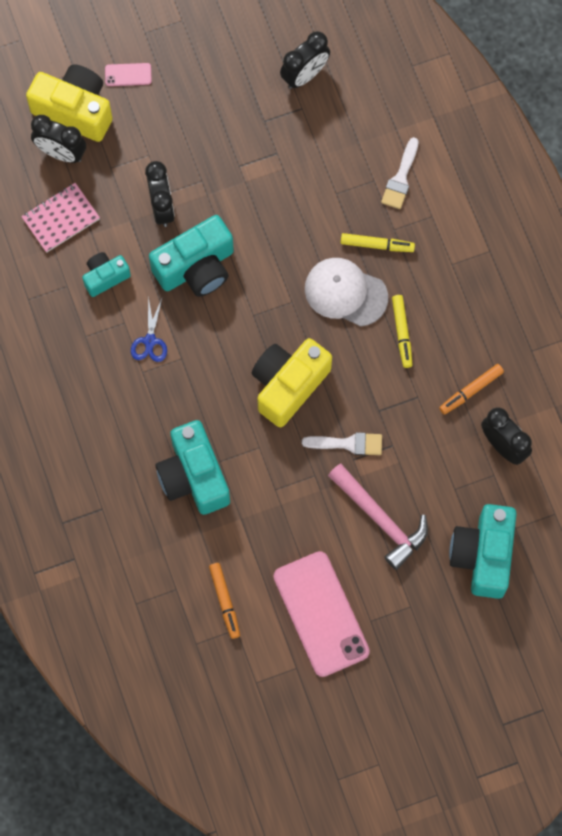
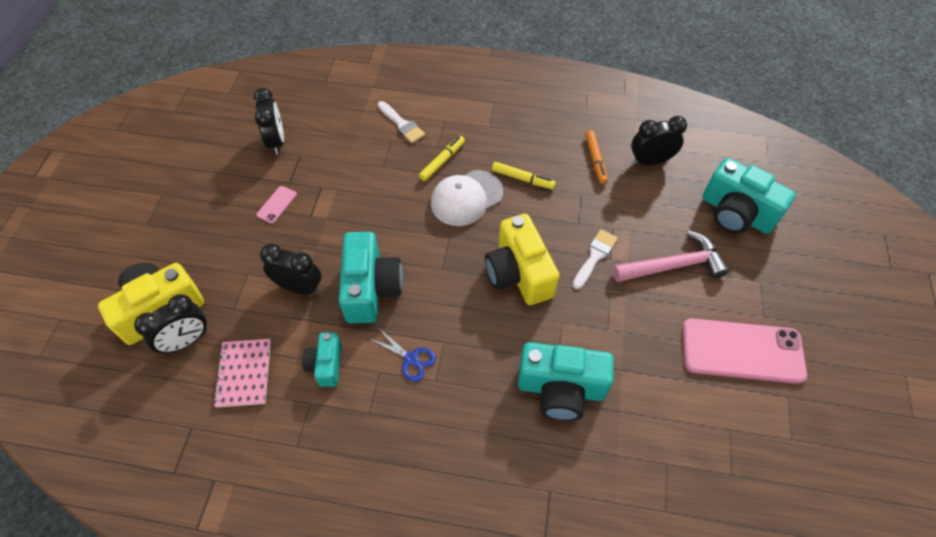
camera: 60 degrees left, 15 degrees down
pink phone [105,63,152,86] -> pink phone moved to [256,186,297,224]
orange marker [209,563,240,639] -> none

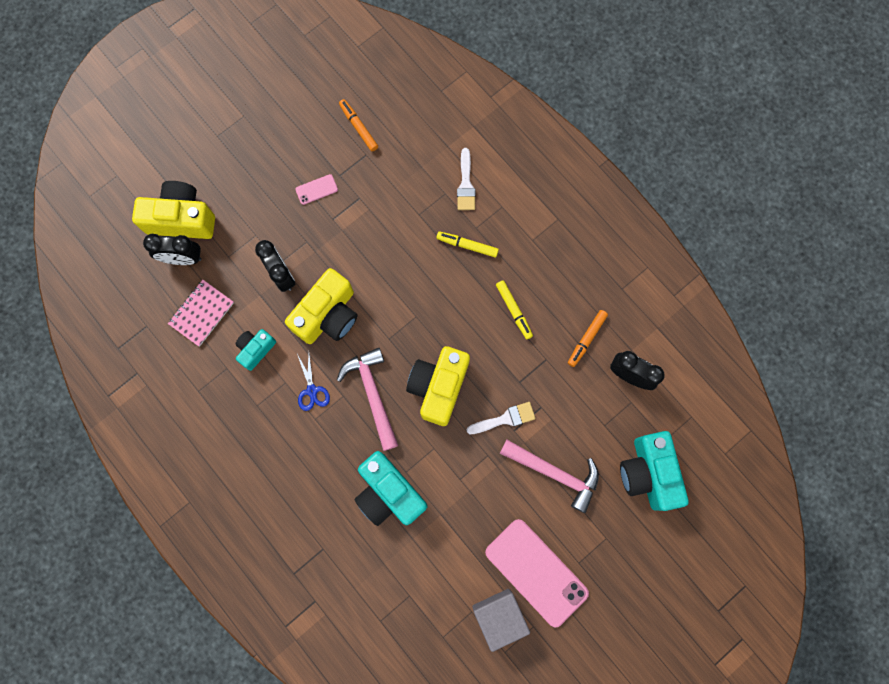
camera: 40 degrees right, 20 degrees up
black clock [254,88,284,155] -> orange marker [339,99,378,151]
turquoise camera [338,232,403,323] -> yellow camera [285,268,357,344]
yellow marker [419,136,465,181] -> yellow marker turned 150 degrees counterclockwise [436,231,499,257]
white cap [431,170,503,226] -> none
none -> pink hammer [337,348,398,451]
none -> grey cube [472,589,530,652]

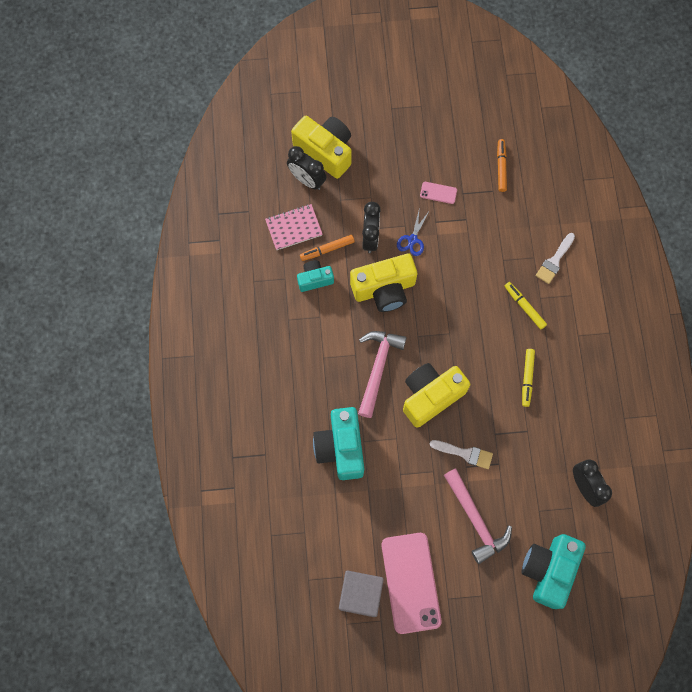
camera: 35 degrees right, 5 degrees down
blue scissors [297,354,330,411] -> blue scissors moved to [397,207,430,256]
orange marker [568,310,608,367] -> orange marker moved to [300,235,355,261]

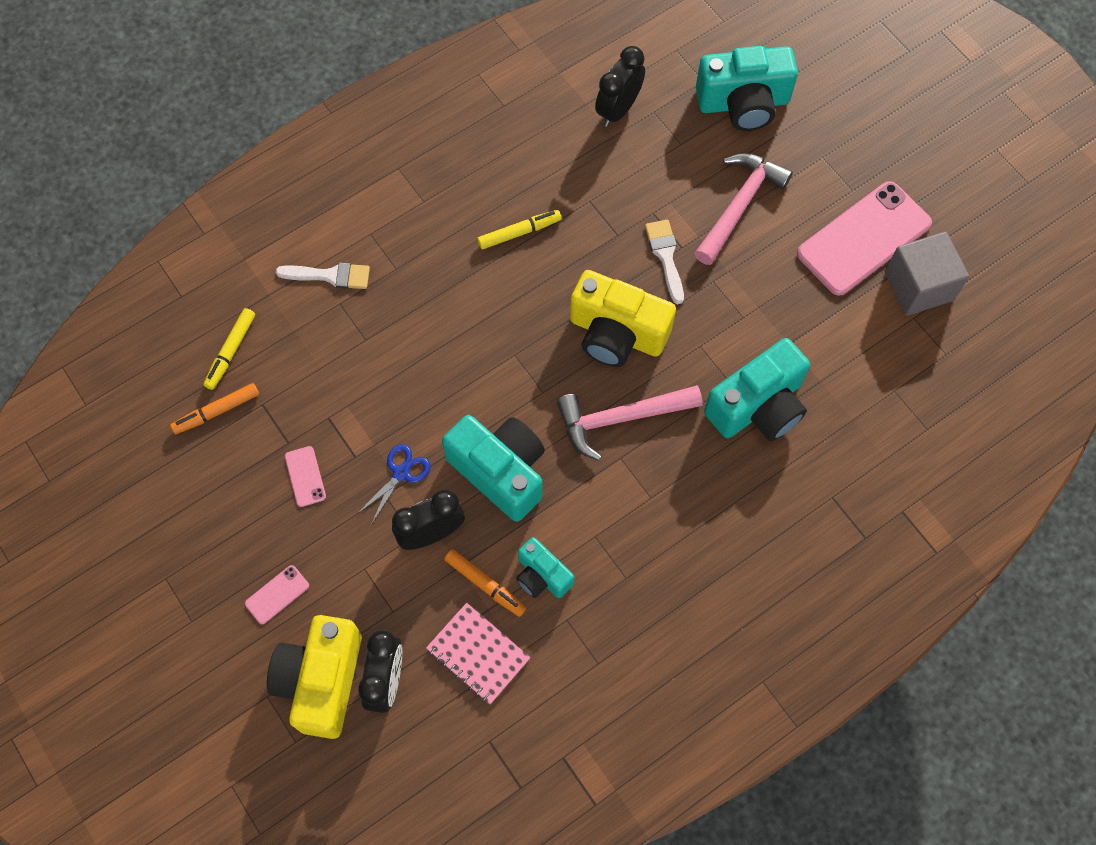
camera: 120 degrees left, 5 degrees down
yellow camera [350,254,417,312] -> turquoise camera [442,415,545,522]
blue scissors [397,207,430,256] -> blue scissors turned 45 degrees counterclockwise [357,444,431,523]
yellow marker [505,282,547,329] -> yellow marker moved to [203,308,255,390]
none -> pink phone [245,565,309,624]

